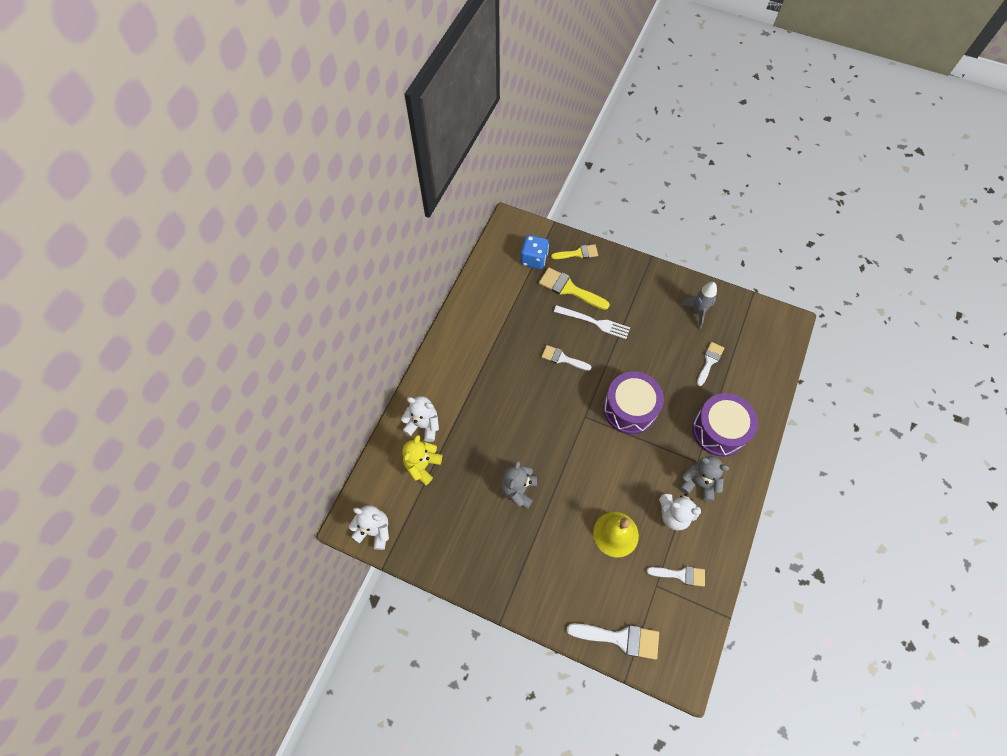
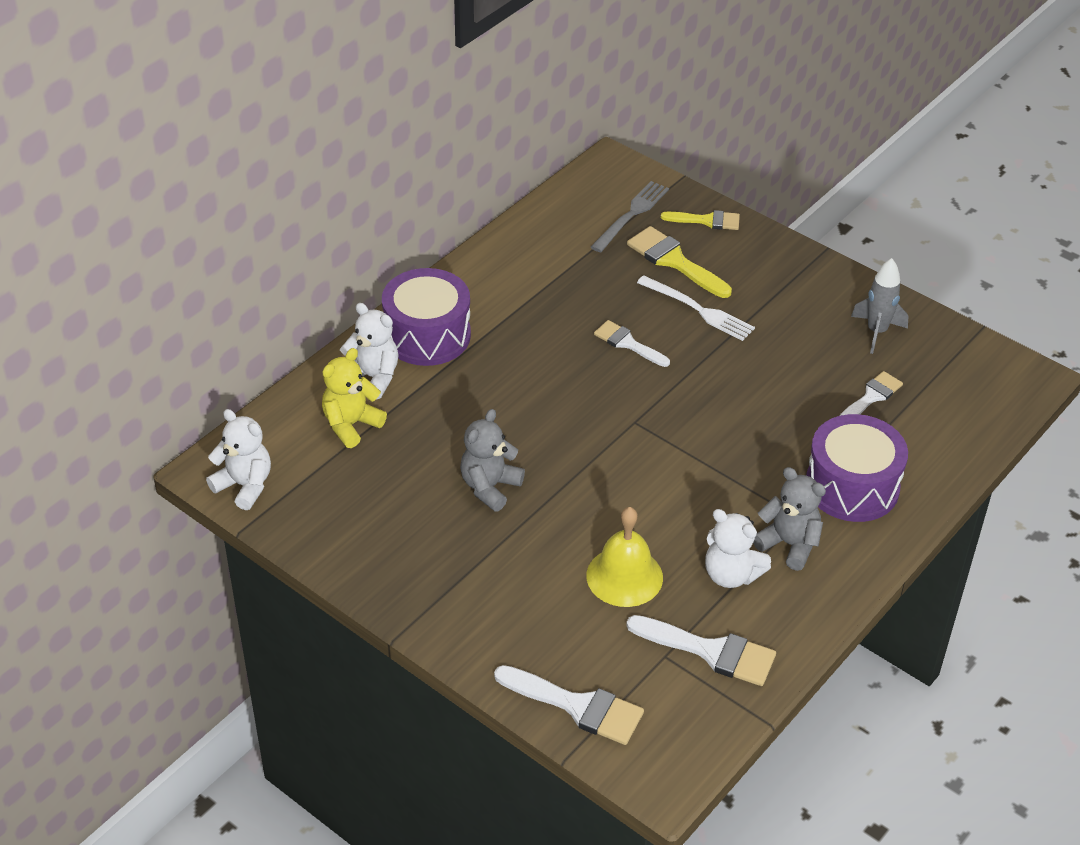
camera: 15 degrees right, 20 degrees down
blue dice [521,235,549,269] -> grey fork [591,181,669,252]
purple drum [603,371,664,434] -> purple drum moved to [382,268,471,366]
white brush [646,566,705,587] -> white brush [626,615,776,686], size x1.53

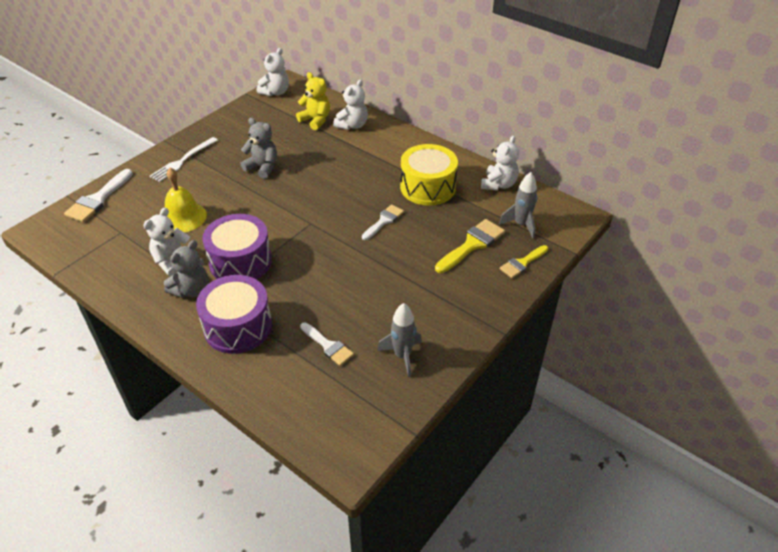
camera: 90 degrees right, 0 degrees up
purple drum [382,268,471,366] -> purple drum moved to [202,214,272,279]
grey fork [591,181,669,252] -> grey rocket [499,172,538,239]
white brush [626,615,776,686] -> none
white fork [637,275,755,341] -> white fork moved to [150,137,218,182]
yellow brush [661,210,740,230] -> yellow brush turned 45 degrees clockwise [500,245,548,278]
none -> yellow drum [400,144,458,206]
none -> white teddy bear [481,135,519,191]

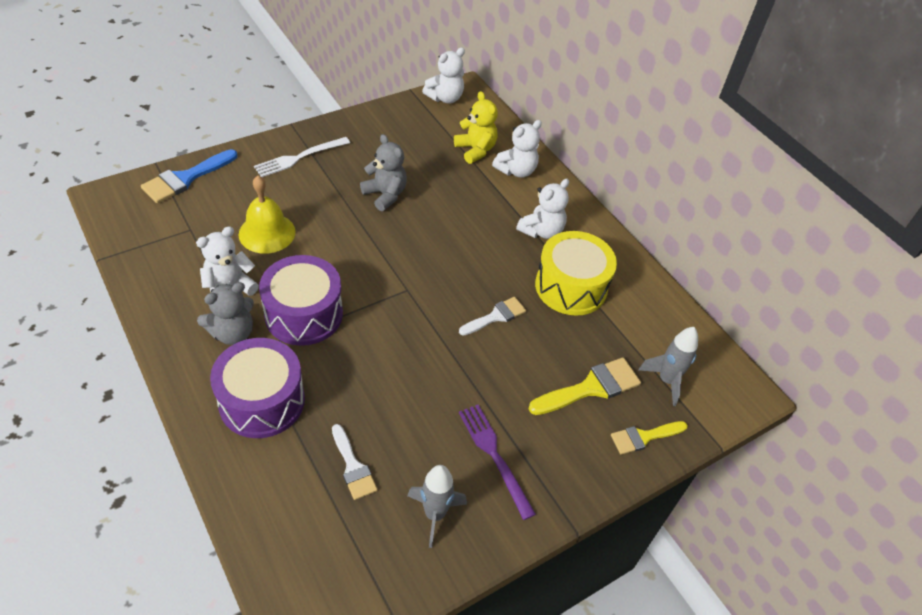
camera: 15 degrees right, 5 degrees up
white brush [64,169,133,222] -> blue brush [141,149,237,203]
white teddy bear [481,135,519,191] -> white teddy bear moved to [516,179,569,239]
none -> purple fork [459,405,536,520]

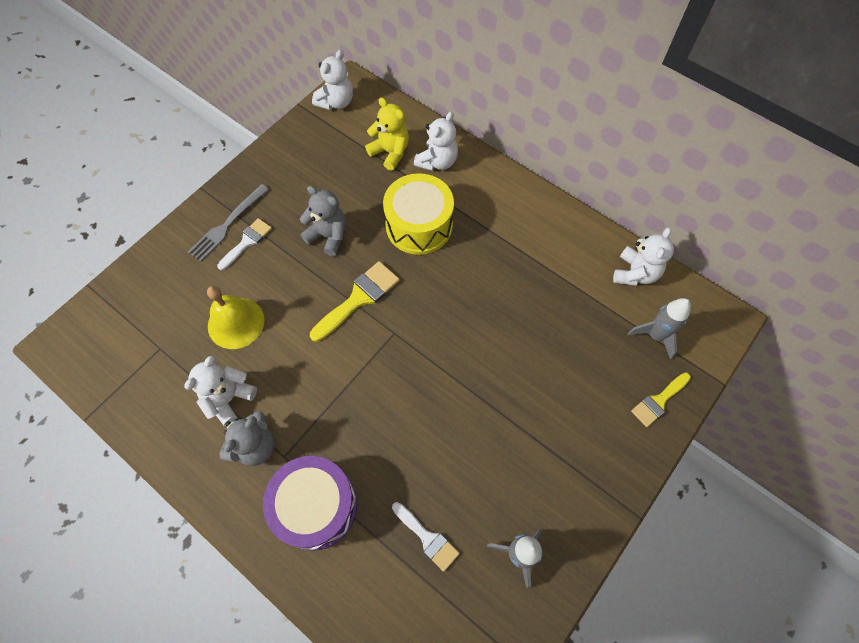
camera: 15 degrees left, 15 degrees up
blue brush [141,149,237,203] -> none
white fork [254,137,350,177] -> grey fork [188,184,269,262]
purple drum [259,255,343,346] -> none
white brush [459,297,526,336] -> white brush moved to [217,218,272,270]
purple fork [459,405,536,520] -> none
white teddy bear [516,179,569,239] -> white teddy bear moved to [613,228,674,286]
yellow brush [529,358,641,415] -> yellow brush moved to [310,261,400,342]
yellow drum [535,231,617,316] -> yellow drum moved to [383,173,454,255]

